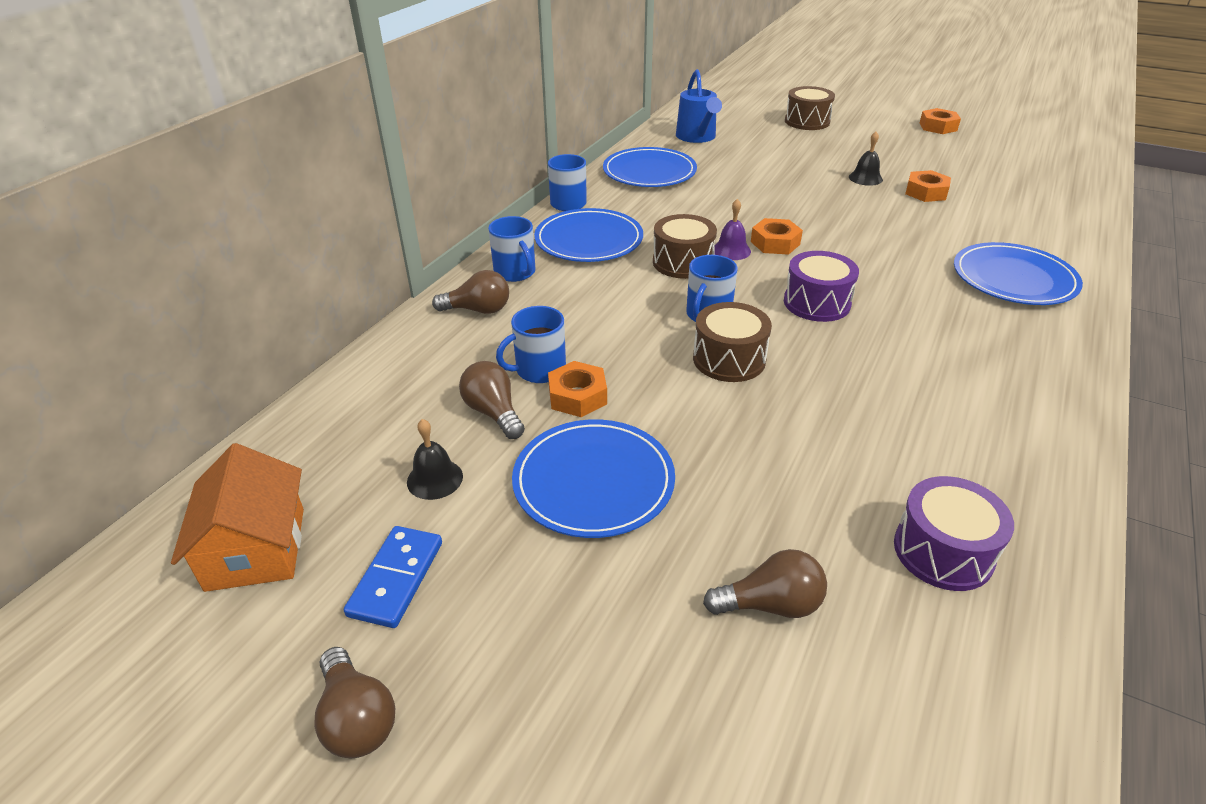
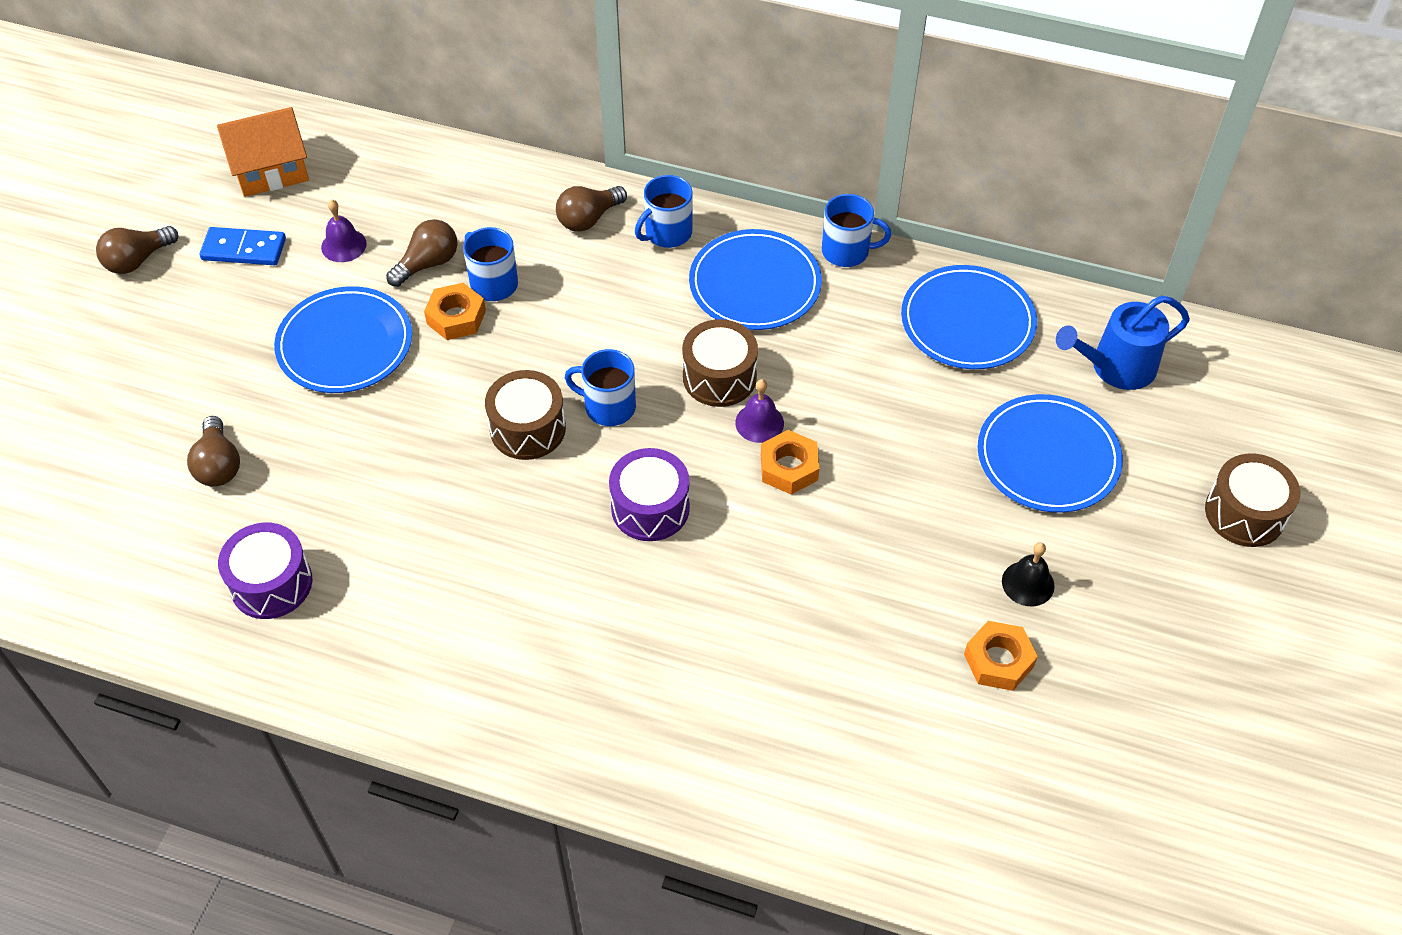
camera: 80 degrees right, 15 degrees up
black bell [407,419,463,500] -> purple bell [321,199,367,262]
brown light bulb [432,270,509,314] -> brown light bulb turned 60 degrees clockwise [556,186,627,232]
orange nut [920,108,961,134] -> none
blue plate [954,242,1083,305] -> blue plate moved to [978,394,1123,513]

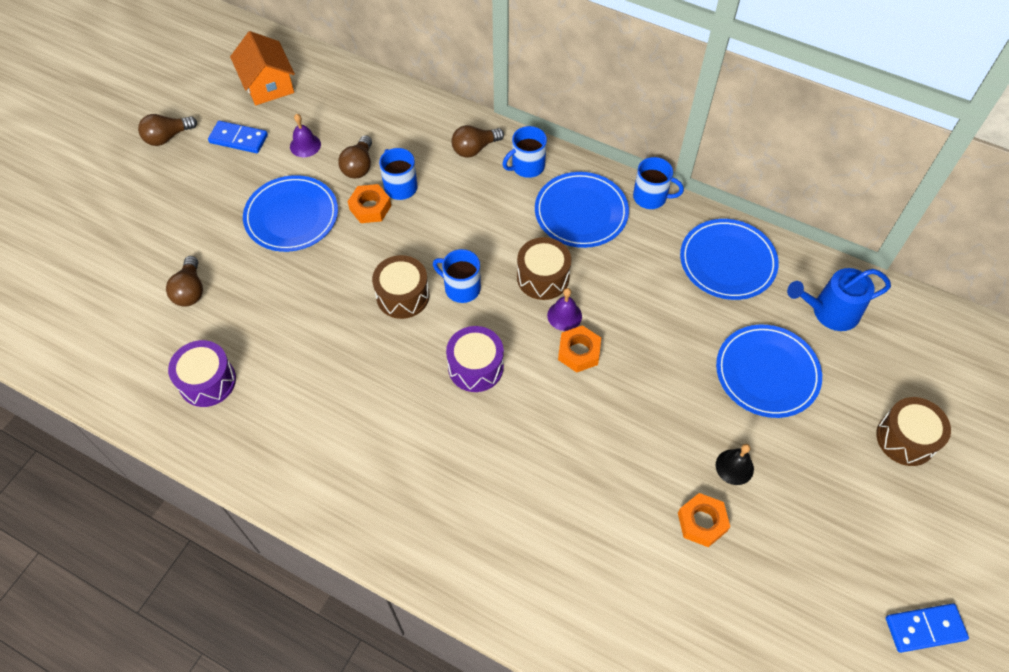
camera: 10 degrees right, 5 degrees up
orange house [217,107,309,197] -> orange house turned 75 degrees clockwise [230,31,295,105]
brown light bulb [386,219,458,287] -> brown light bulb turned 135 degrees clockwise [338,135,372,178]
none -> blue domino [886,604,969,653]

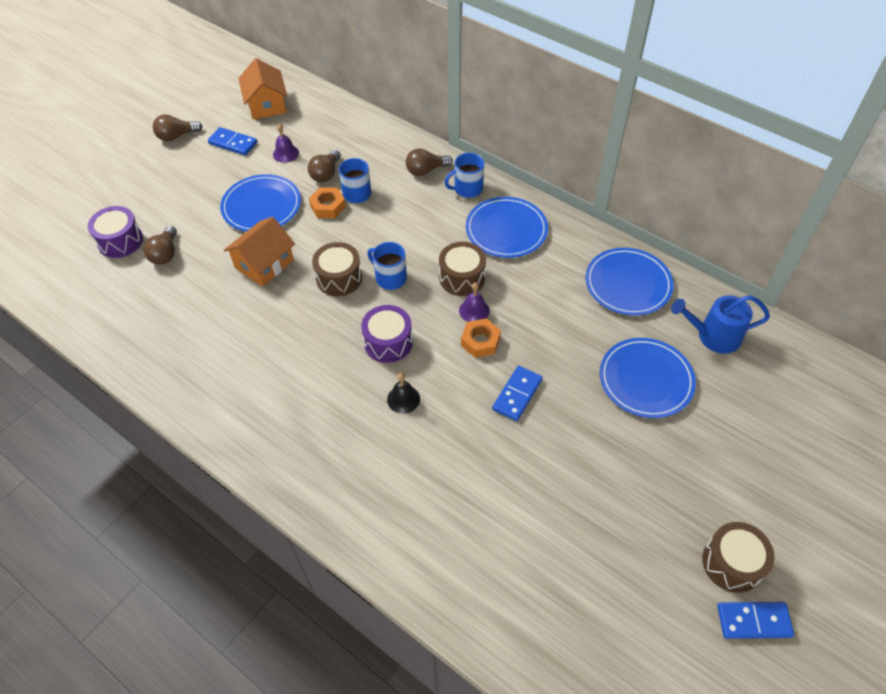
camera: 10 degrees right, 5 degrees down
purple drum [168,340,236,407] -> purple drum moved to [88,206,143,258]
blue mug [633,157,684,209] -> none
orange nut [678,493,730,547] -> none
black bell [716,444,754,485] -> black bell moved to [387,373,420,414]
brown drum [876,397,951,466] -> brown drum moved to [702,522,775,593]
none -> orange house [223,217,295,287]
none -> blue domino [492,366,543,421]

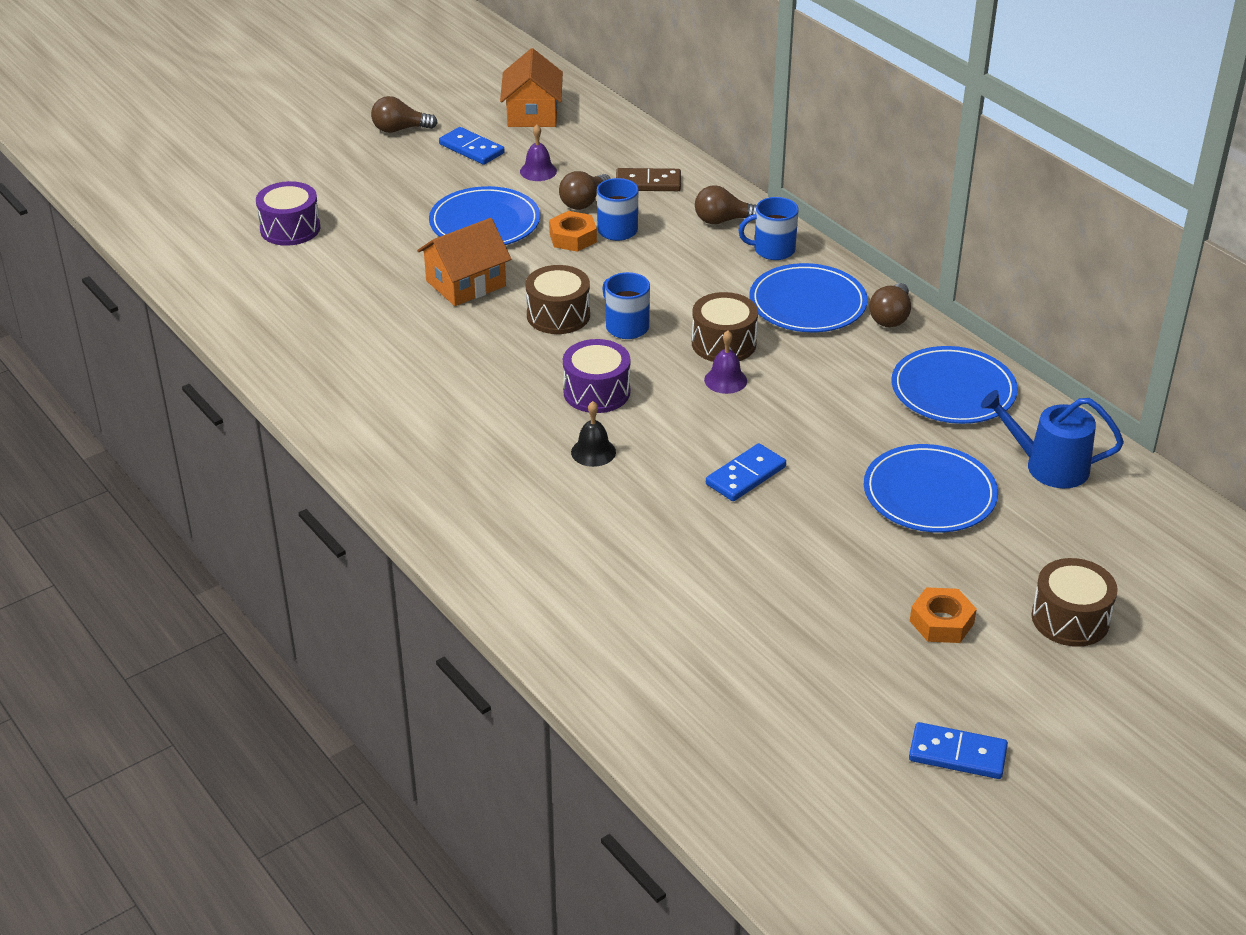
camera: 15 degrees right, 15 degrees down
brown light bulb [144,226,177,265] -> brown light bulb moved to [869,283,911,327]
orange nut [461,318,501,358] -> orange nut moved to [910,587,977,643]
brown drum [702,522,775,593] -> brown drum moved to [1032,558,1118,647]
none -> brown domino [616,168,681,191]

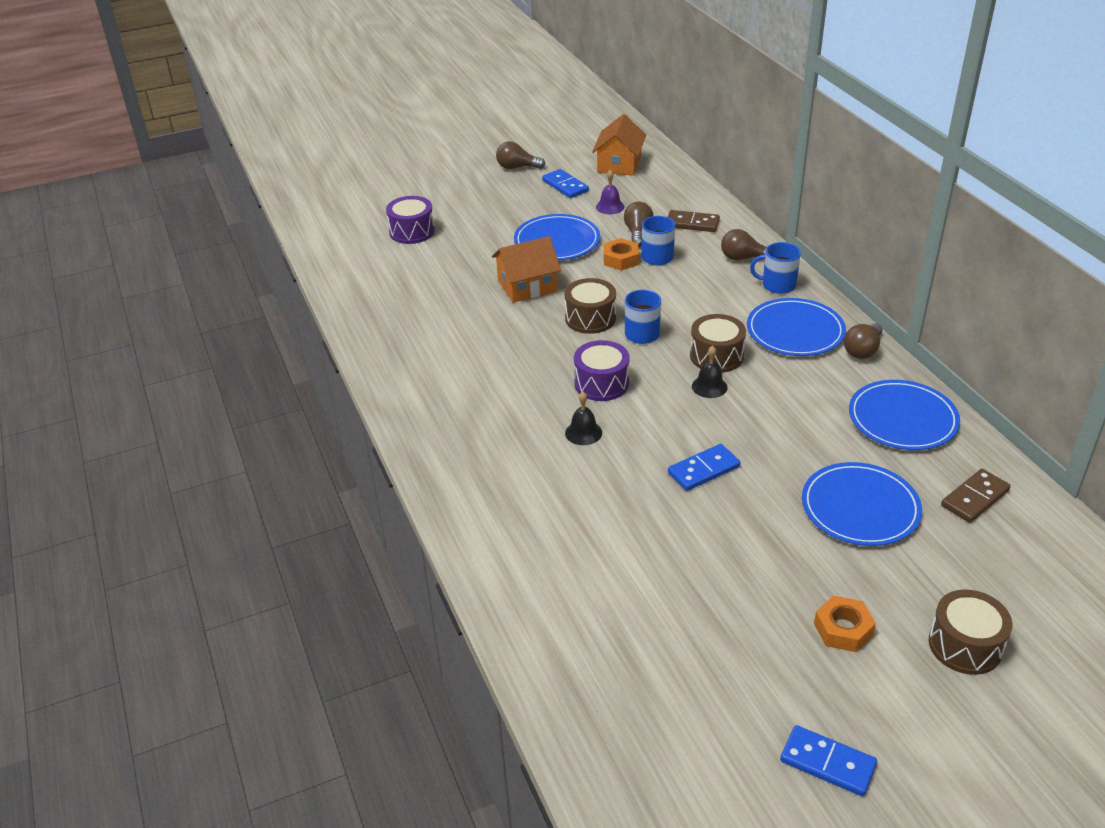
camera: 15 degrees right, 0 degrees up
brown light bulb [559,171,611,210] -> brown light bulb turned 135 degrees clockwise [624,201,653,247]
purple bell [704,330,747,394] -> black bell [692,346,728,398]
blue watering can [981,390,1124,488] -> brown domino [941,469,1011,523]

